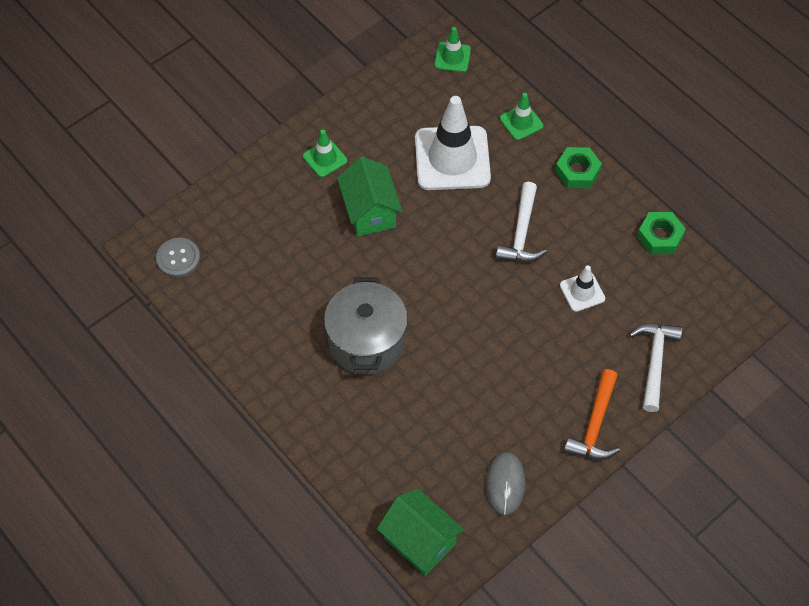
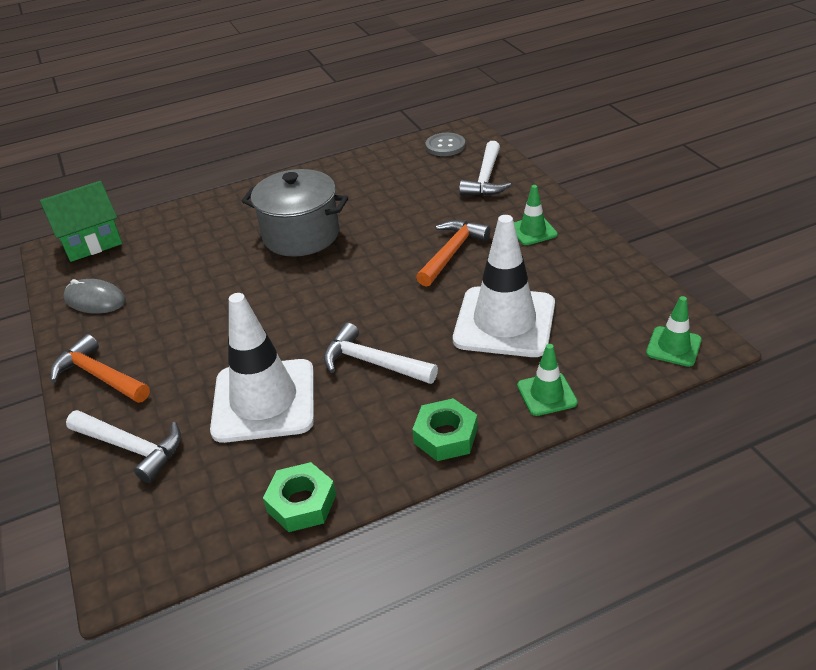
camera: 110 degrees right, 20 degrees down
green house [337,156,402,237] -> orange hammer [416,220,491,287]
white traffic cone [560,265,605,312] -> white traffic cone [210,293,314,443], size x2.08
none -> white hammer [459,141,511,196]

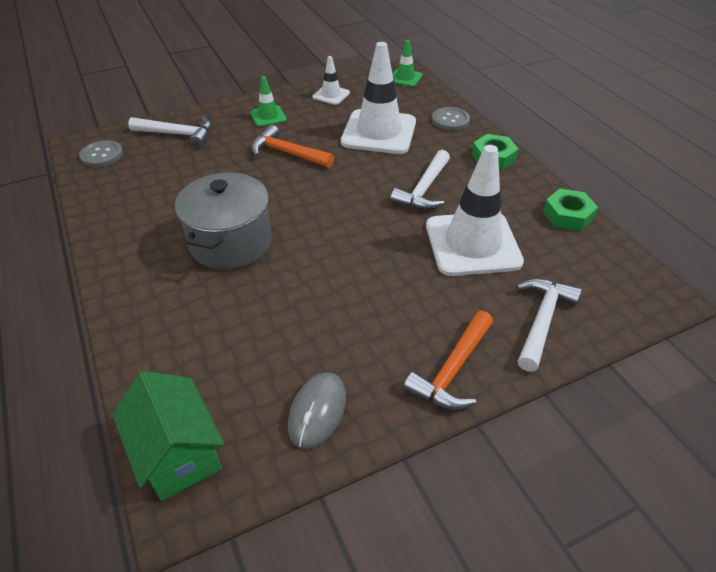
camera: 95 degrees left, 5 degrees up
green traffic cone [517,344,578,416] -> grey button [432,107,470,131]
none -> white traffic cone [313,56,350,105]

